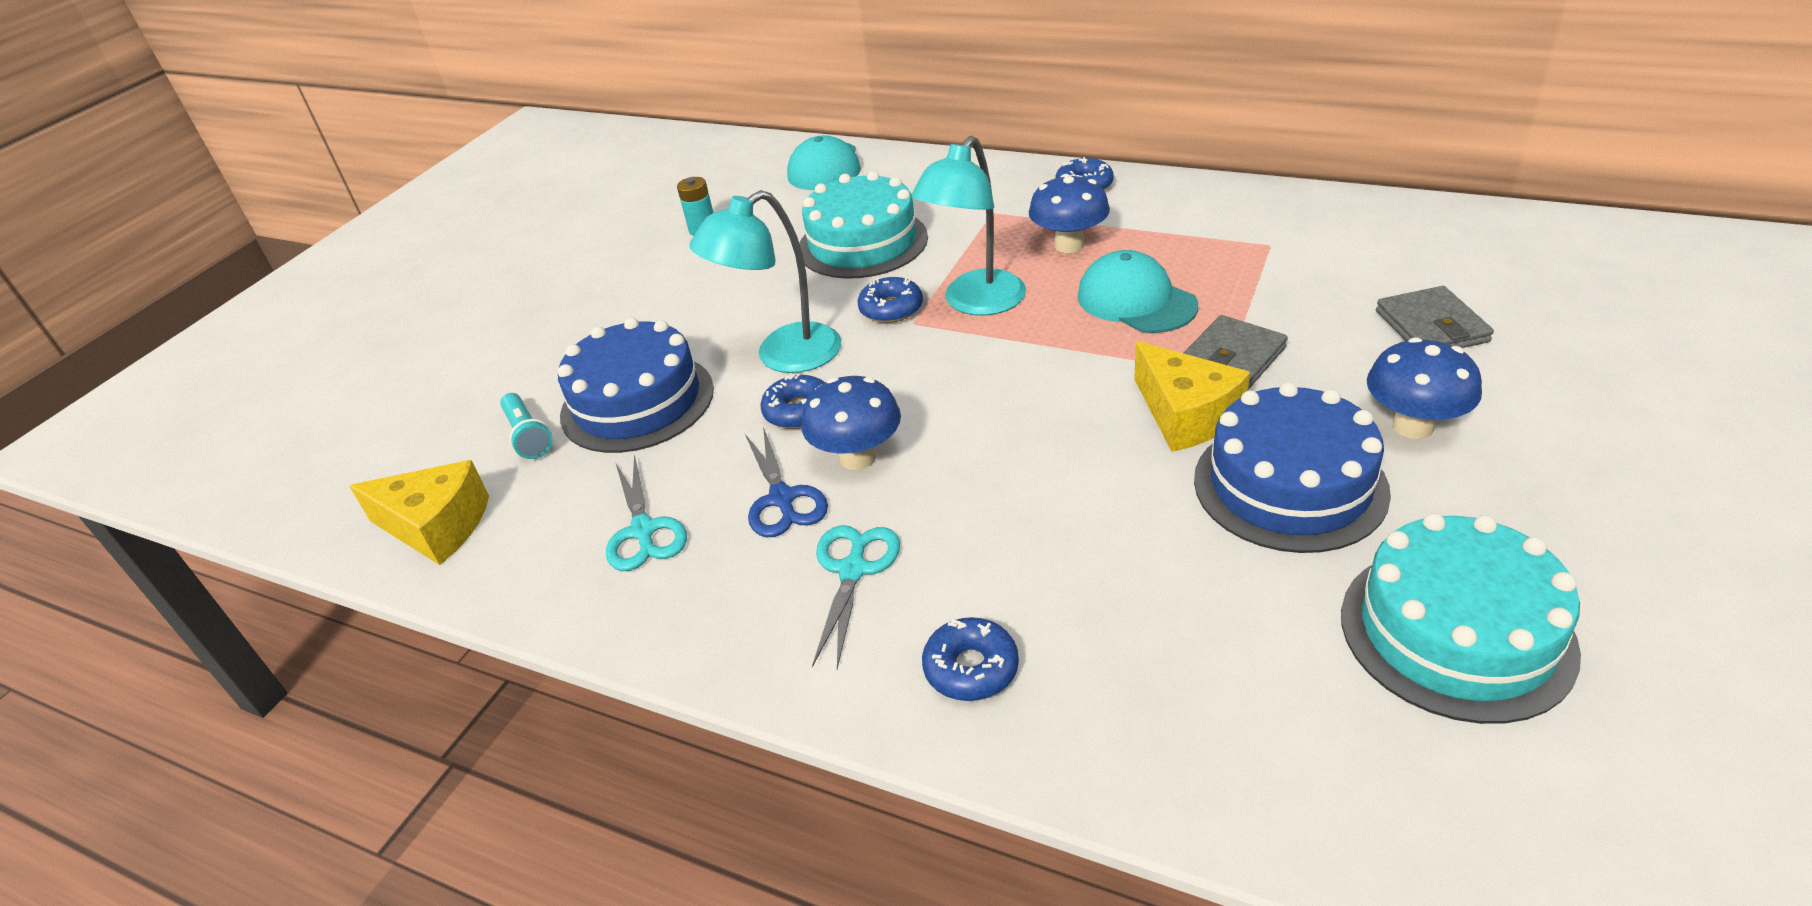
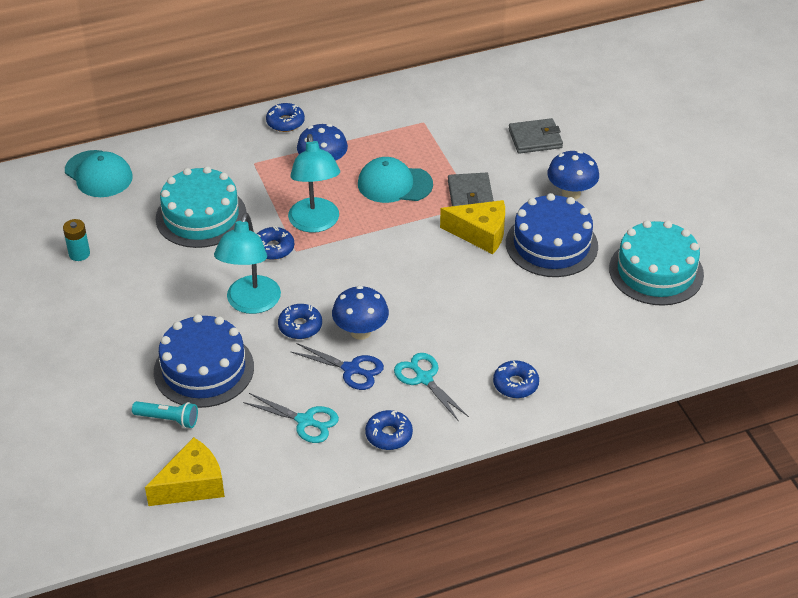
camera: 50 degrees left, 5 degrees up
grey wallet [1376,286,1494,348] -> grey wallet turned 45 degrees counterclockwise [509,118,563,154]
none -> blue donut [365,410,413,450]

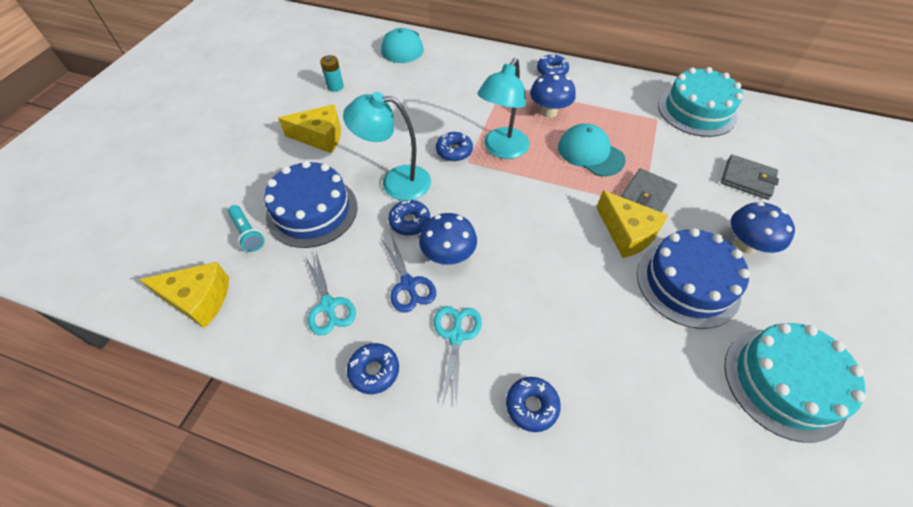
camera: 40 degrees right, 10 degrees up
turquoise cake [156,166,247,248] -> turquoise cake moved to [658,67,743,137]
turquoise lamp [214,213,281,314] -> turquoise lamp turned 45 degrees clockwise [343,92,431,201]
none -> yellow cheese [278,104,341,153]

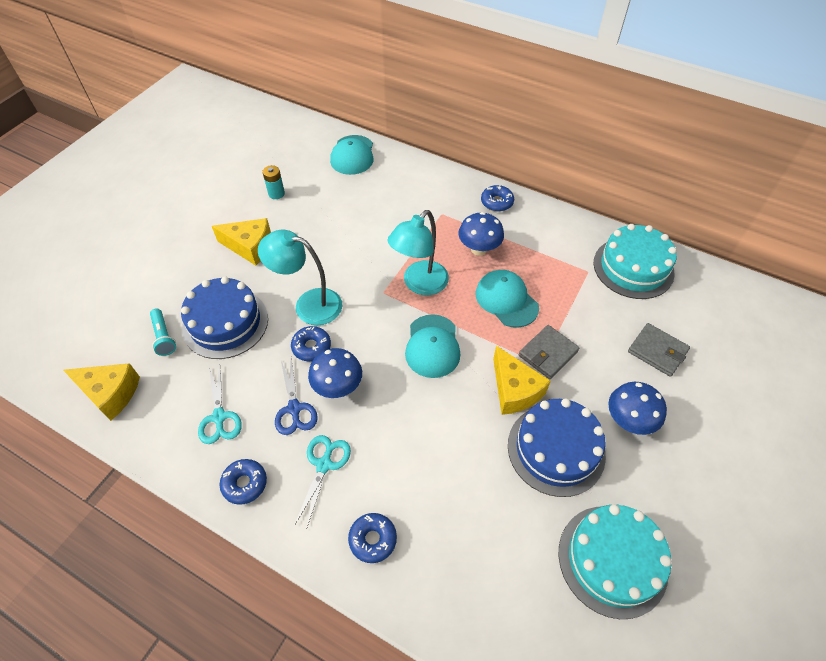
camera: 10 degrees right, 0 degrees up
blue donut [436,132,473,161] -> none
none -> turquoise cap [405,314,461,378]

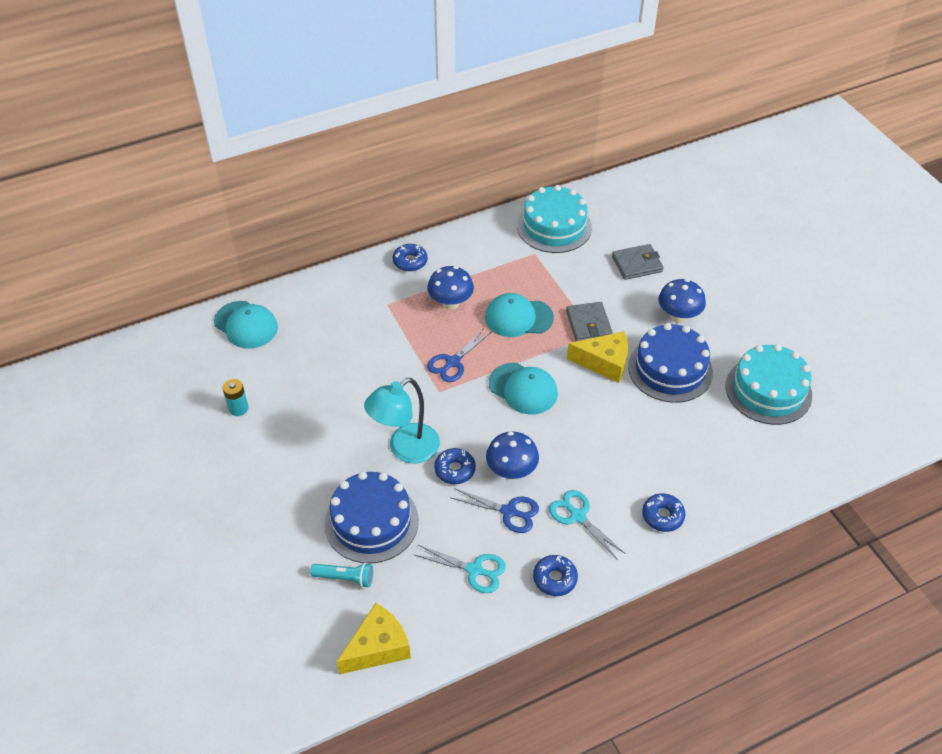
camera: 55 degrees left, 5 degrees down
yellow cheese [212,218,271,266] -> none
turquoise lamp [388,210,449,295] -> blue scissors [427,328,491,382]

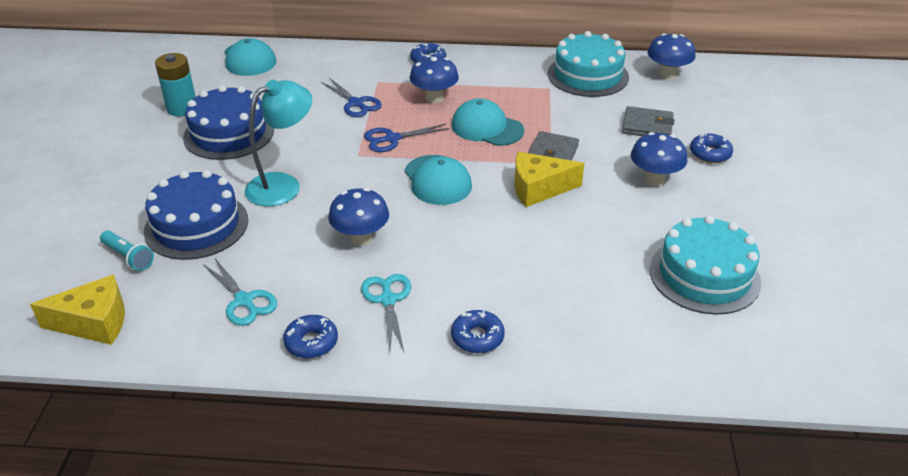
camera: 30 degrees right, 10 degrees down
turquoise battery [223,379,248,416] -> turquoise battery [155,53,196,116], size x1.55
turquoise lamp [364,378,440,464] -> turquoise lamp turned 150 degrees clockwise [245,80,312,206]
blue donut [434,448,476,484] -> blue donut moved to [690,133,733,163]
blue scissors [450,488,539,533] -> blue scissors moved to [321,78,382,117]
yellow cheese [567,331,628,383] -> yellow cheese turned 135 degrees clockwise [514,152,585,207]
blue cake [628,323,713,403] -> blue cake moved to [183,85,274,160]
none -> blue mushroom [647,33,696,79]

